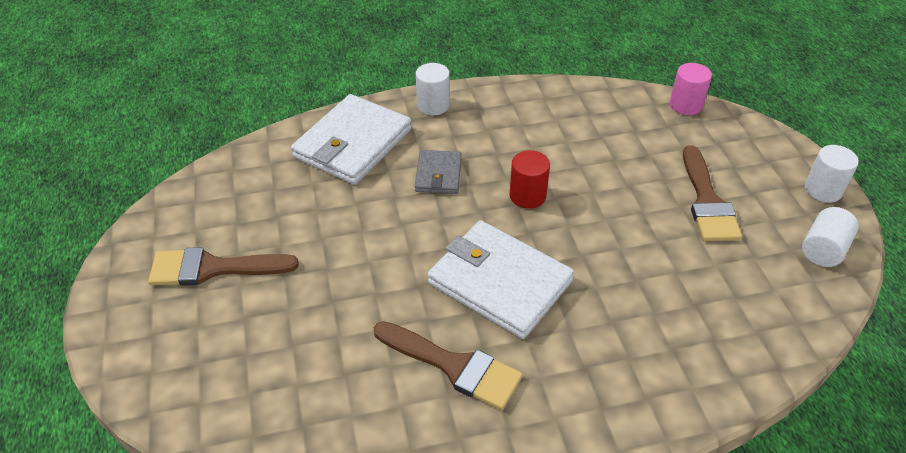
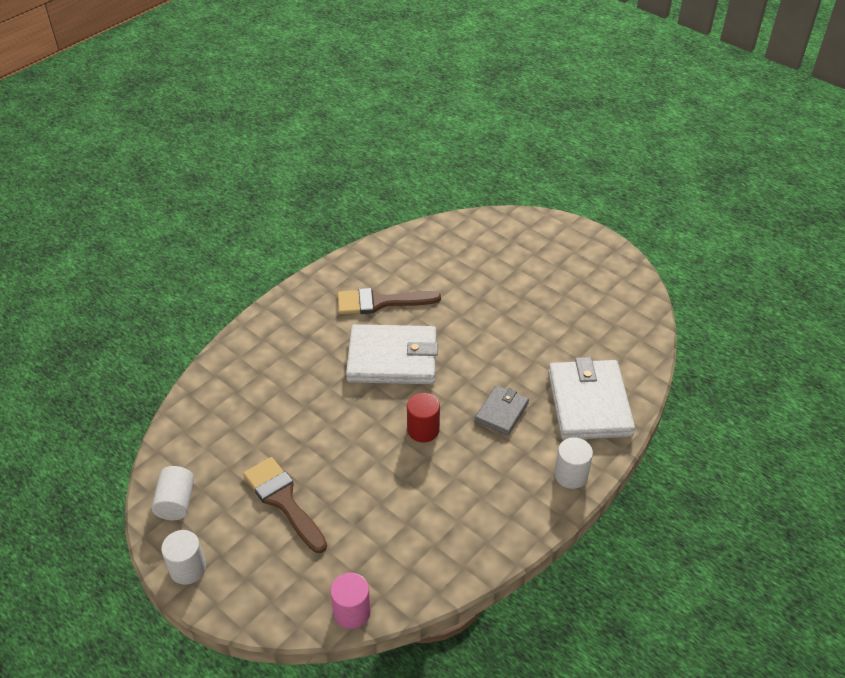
camera: 145 degrees right, 0 degrees up
brown brush [148,247,299,286] -> none
grey wallet [415,150,462,194] -> grey wallet turned 60 degrees clockwise [475,385,529,435]

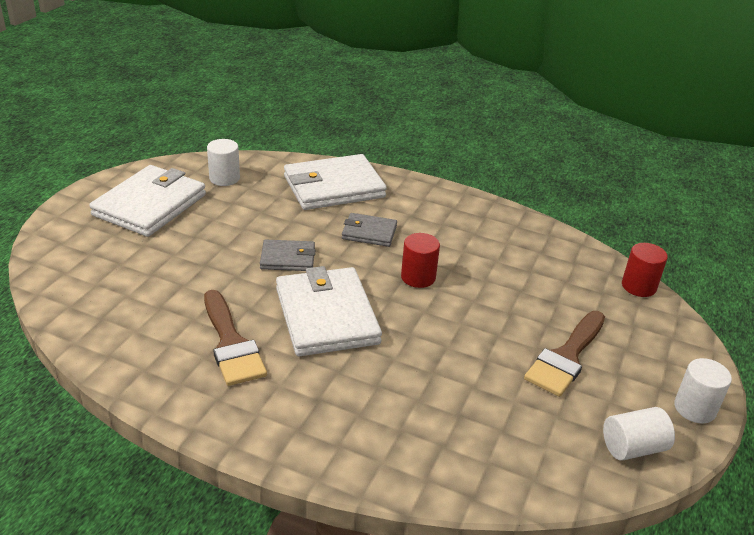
camera: 110 degrees left, 10 degrees down
pink cylinder [330,573,371,629] -> red cylinder [622,243,668,297]
white cylinder [554,437,593,489] -> white cylinder moved to [207,139,240,186]
none -> white wallet [89,165,206,237]
none -> grey wallet [260,240,315,271]

